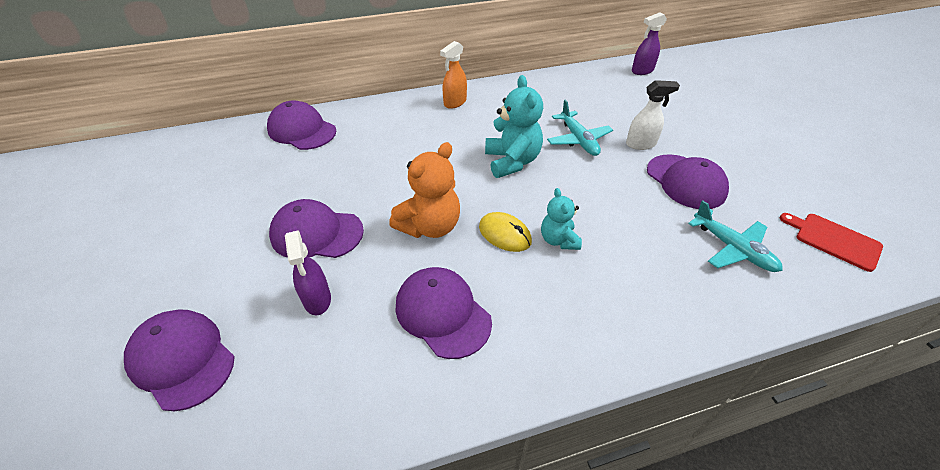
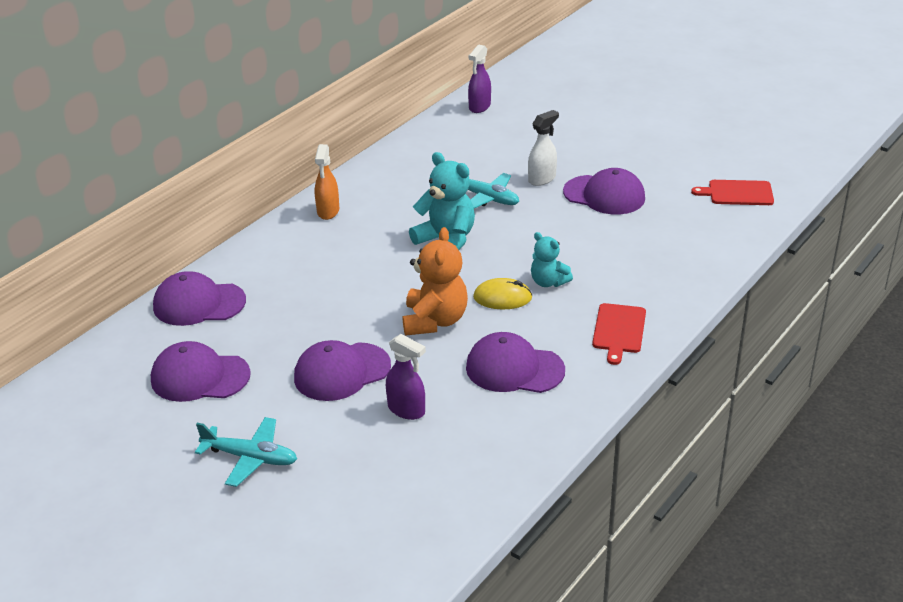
camera: 35 degrees left, 10 degrees down
purple cap [124,309,235,411] -> purple cap moved to [151,341,251,402]
turquoise plane [688,200,783,272] -> turquoise plane moved to [195,417,297,487]
none -> red cutting board [592,303,646,365]

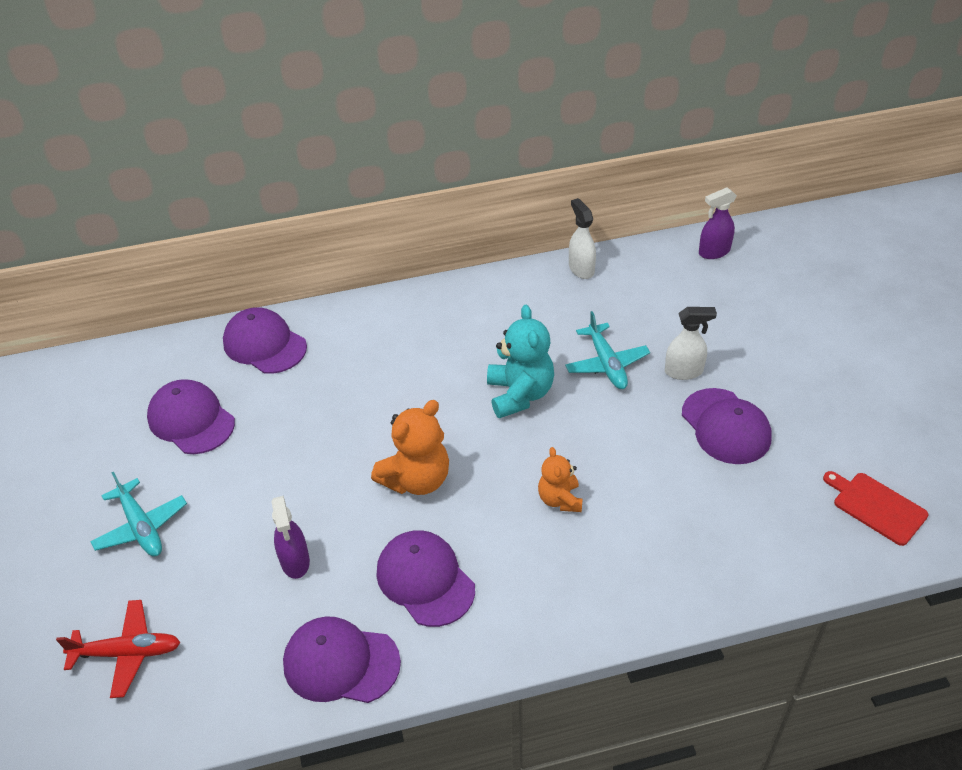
camera: 40 degrees right, 10 degrees up
purple cap [294,340,391,401] -> purple cap moved to [283,617,401,703]
orange spray bottle [315,144,339,220] -> none
yellow mouse [473,278,532,309] -> none
turquoise teddy bear [531,232,573,287] -> orange teddy bear [538,447,583,512]
red cutting board [592,303,646,365] -> none
none -> red plane [56,600,181,698]
none -> white spray bottle [569,198,596,279]

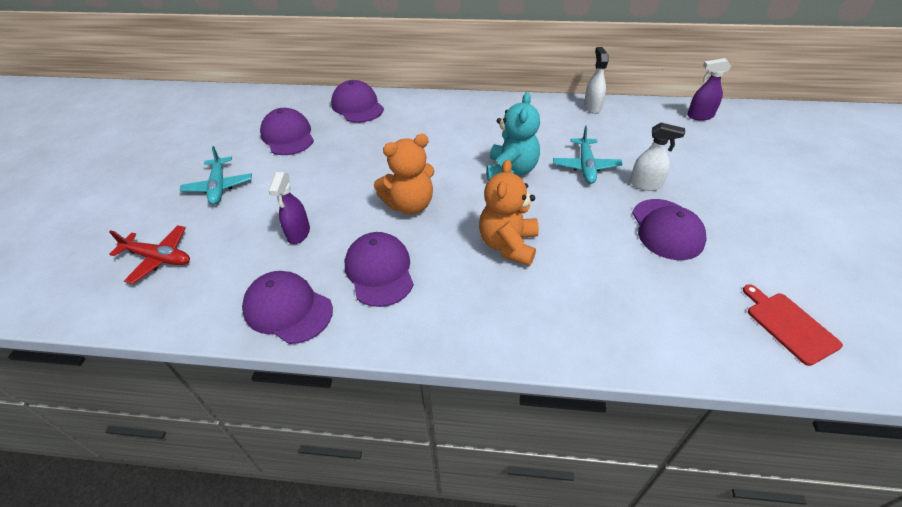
camera: 20 degrees right, 0 degrees up
orange teddy bear [538,447,583,512] -> orange teddy bear [479,159,539,266], size x1.65

